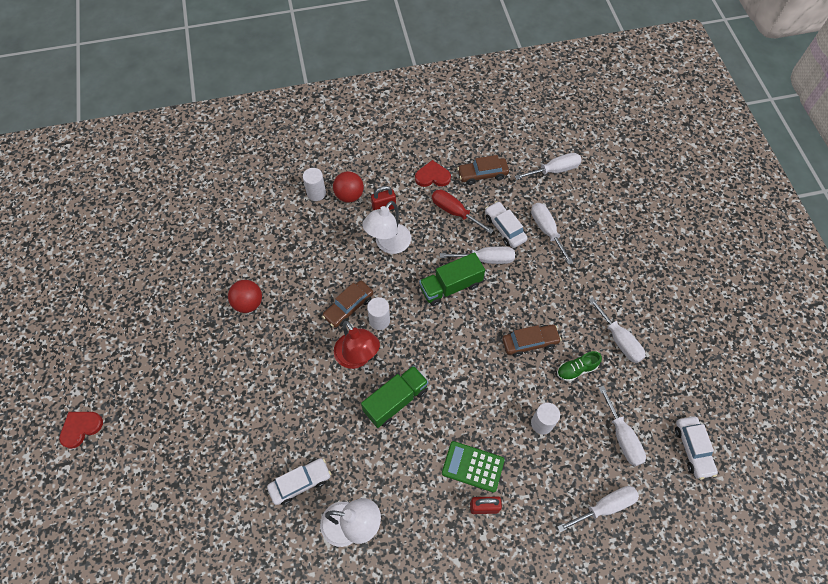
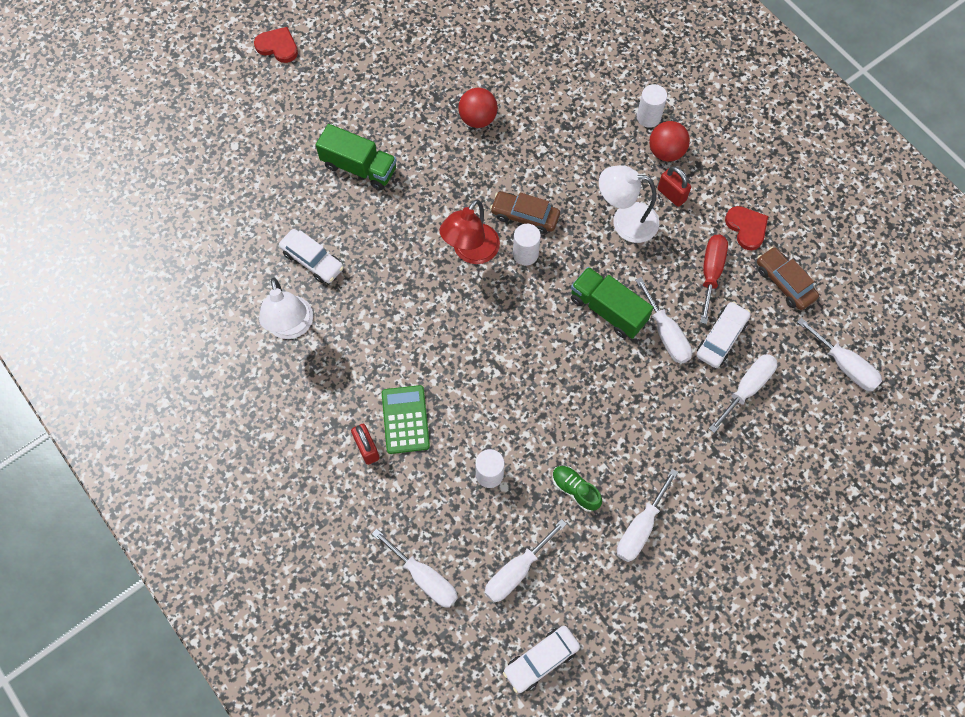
camera: 65 degrees right, 5 degrees up
green truck [361,365,428,428] -> green truck moved to [316,124,397,190]
brown car [502,325,561,357] -> none

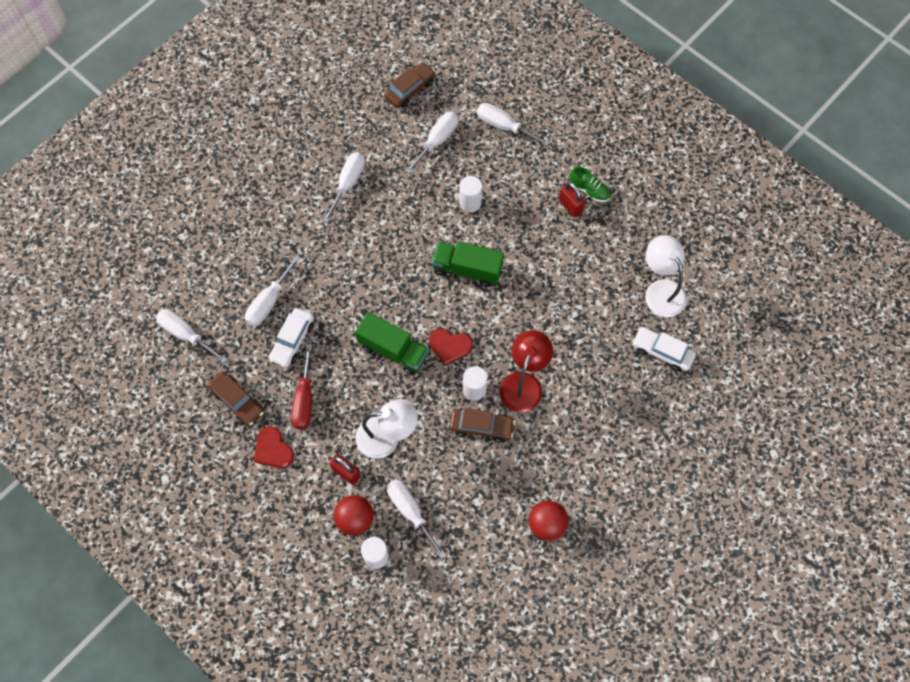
camera: 170 degrees right, 0 degrees up
red heart [254,27,298,63] -> red heart moved to [429,329,473,366]
green truck [316,124,397,190] -> green truck moved to [432,241,504,287]
green calculator [382,385,430,454] -> none
white car [503,626,580,693] -> brown car [384,62,436,108]
green shoe [552,466,602,512] -> green shoe moved to [570,167,611,202]
white screwdriver [636,277,692,364] -> white screwdriver moved to [387,479,446,559]

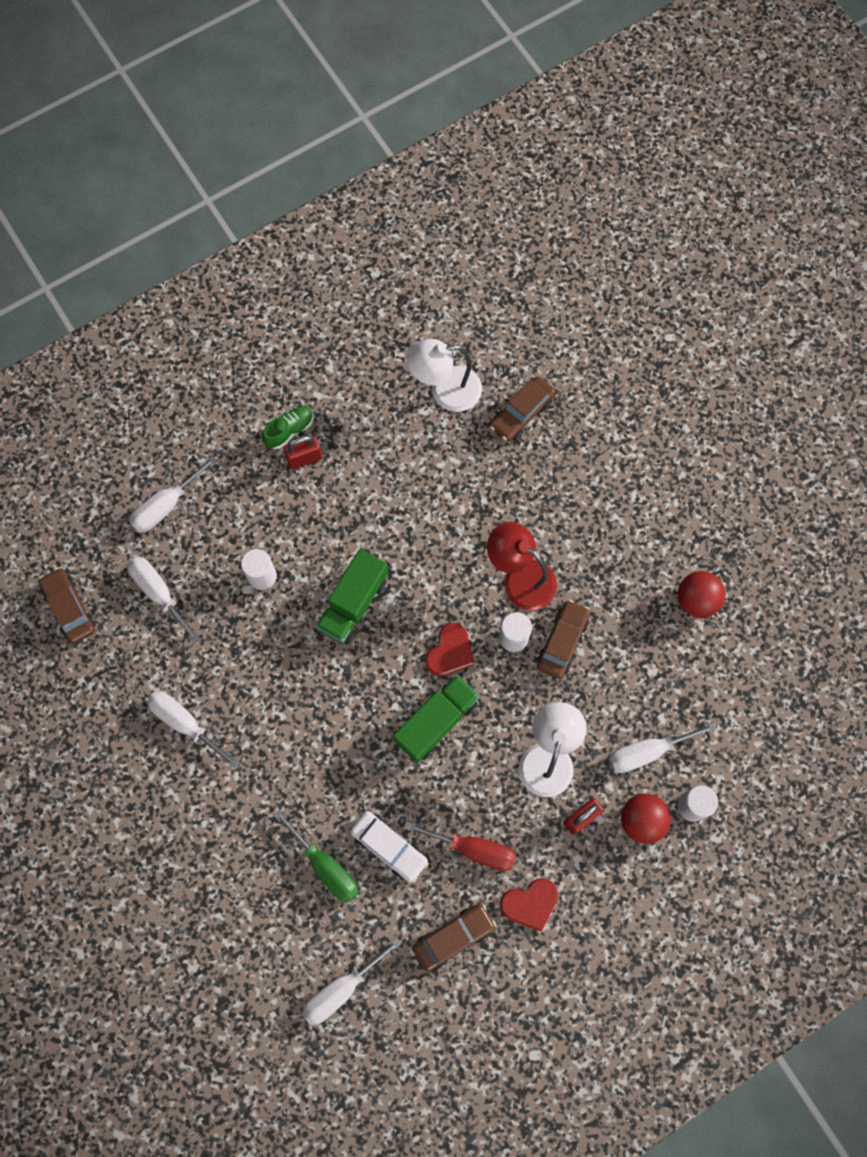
camera: 75 degrees left, 5 degrees up
white screwdriver [245,255,300,326] -> green screwdriver [273,810,359,903]
white car [632,327,696,371] -> brown car [490,376,556,442]

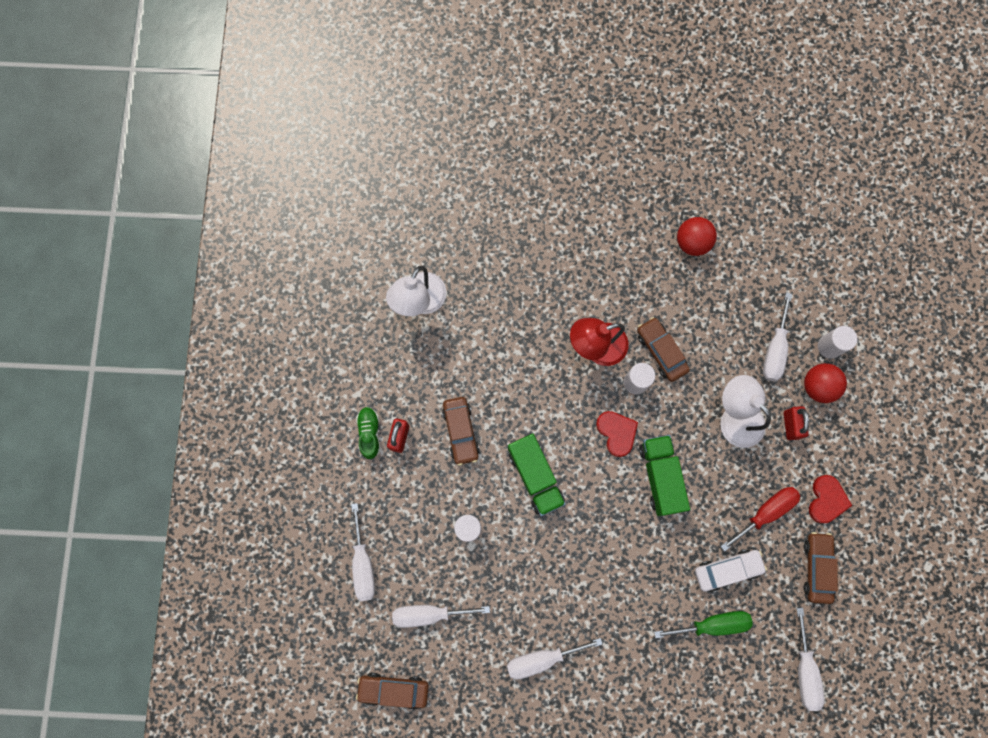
camera: 55 degrees left, 5 degrees up
brown car [490,376,556,442] -> brown car moved to [442,397,479,466]

